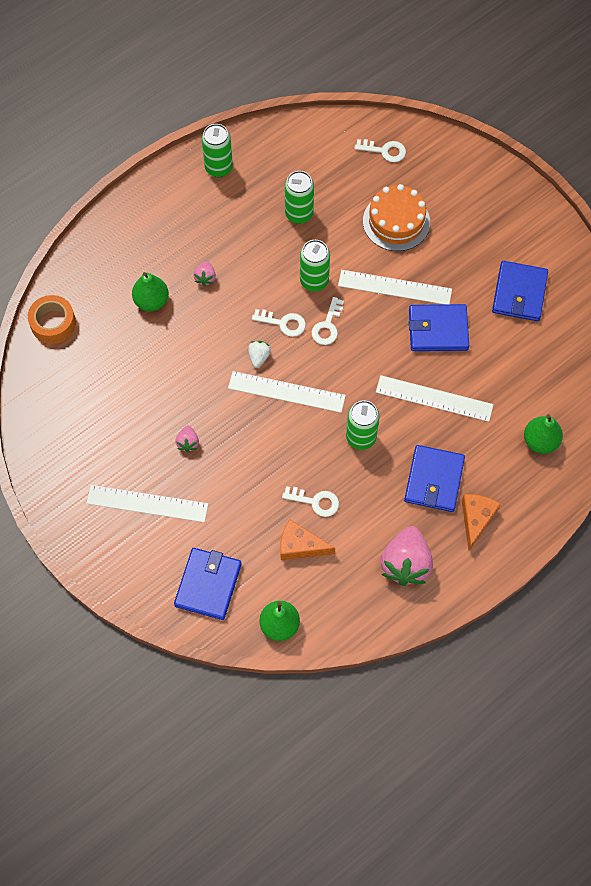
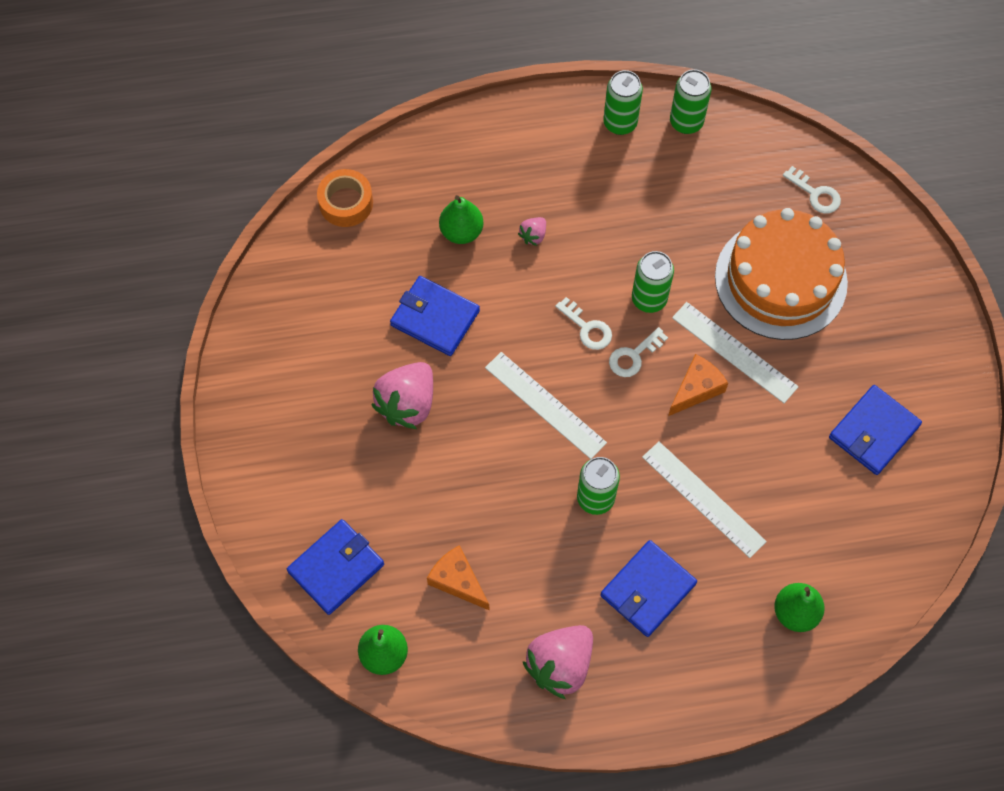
camera: 30 degrees right, 0 degrees up
white ruler [87,485,208,522] -> none
pink strawberry [175,426,199,452] -> pink strawberry [371,362,433,429], size x2.13
white strawberry [248,341,271,368] -> none
white key [282,486,339,517] -> none
green can [285,171,314,224] -> green can moved to [670,69,711,134]
orange cake [363,184,430,251] -> orange cake [715,208,848,340], size x1.55
blue wallet [409,304,469,351] -> blue wallet moved to [390,276,480,356]
orange cheese [462,494,501,551] -> orange cheese moved to [668,354,728,416]

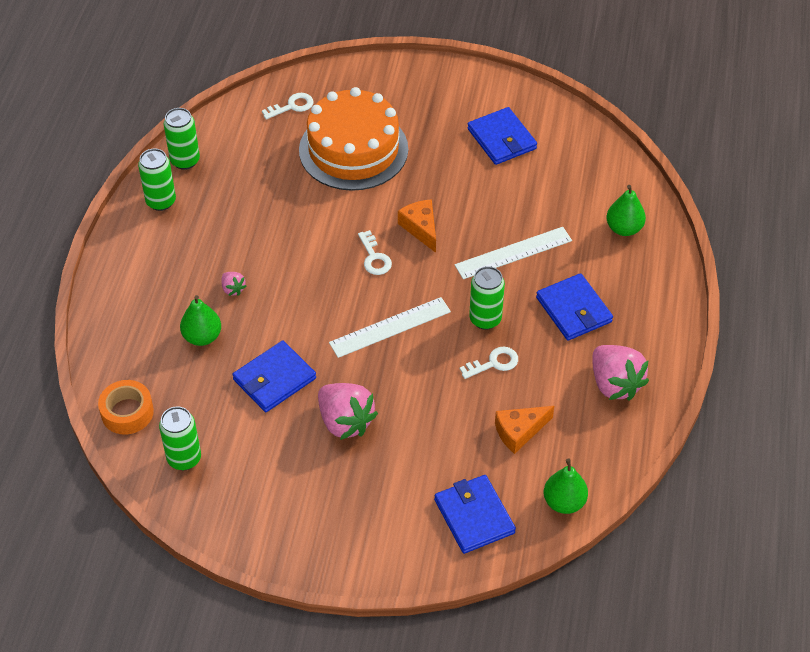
camera: 70 degrees left, 15 degrees down
white key [555,297,612,350] -> white key moved to [460,347,518,379]
green can [632,251,674,313] -> green can moved to [159,406,201,470]
white ruler [672,302,799,403] -> none

